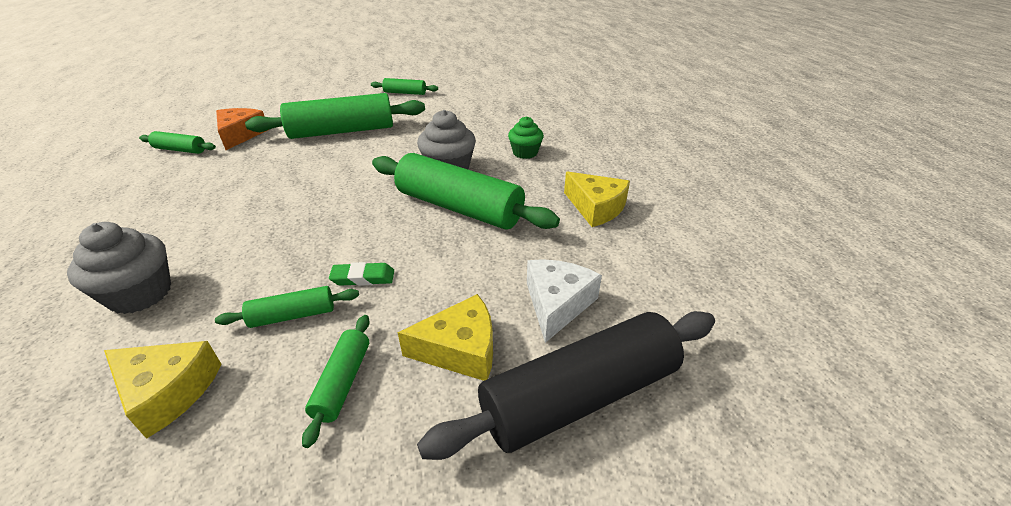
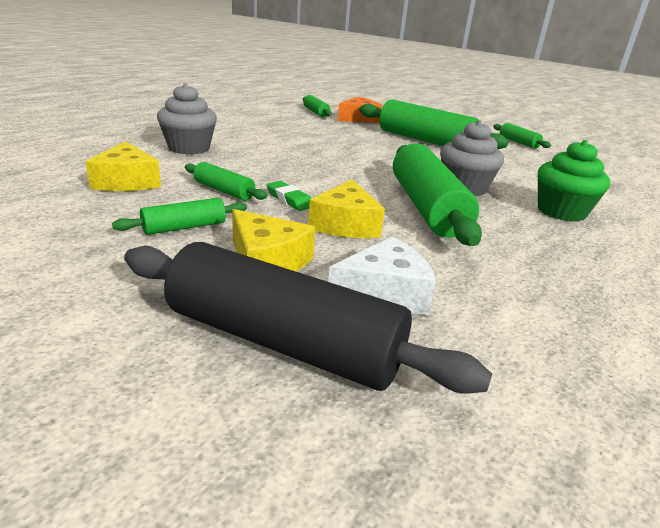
camera: 50 degrees right, 10 degrees down
green cupcake [508,116,544,159] -> green cupcake [538,140,610,222], size x1.53
yellow cheese [564,172,630,227] -> yellow cheese moved to [308,179,385,238]

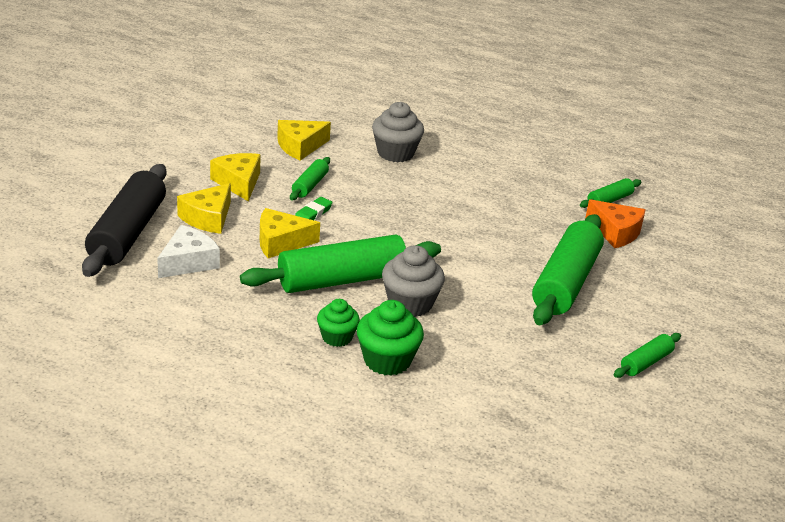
camera: 75 degrees right, 5 degrees up
green rolling pin [112,198,247,235] -> yellow cheese [210,153,261,201]
white cheese [328,236,436,315] -> white cheese turned 105 degrees counterclockwise [157,225,220,278]
none -> green cupcake [317,299,360,347]

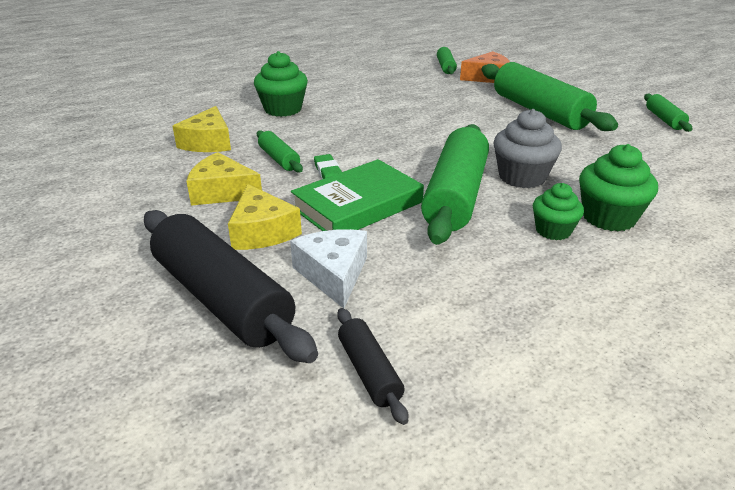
camera: 50 degrees left, 0 degrees up
yellow cheese [260,208,320,258] -> green book [291,159,424,231]
grey cupcake [372,102,424,162] -> green cupcake [254,51,308,117]
none -> black rolling pin [337,308,408,425]

